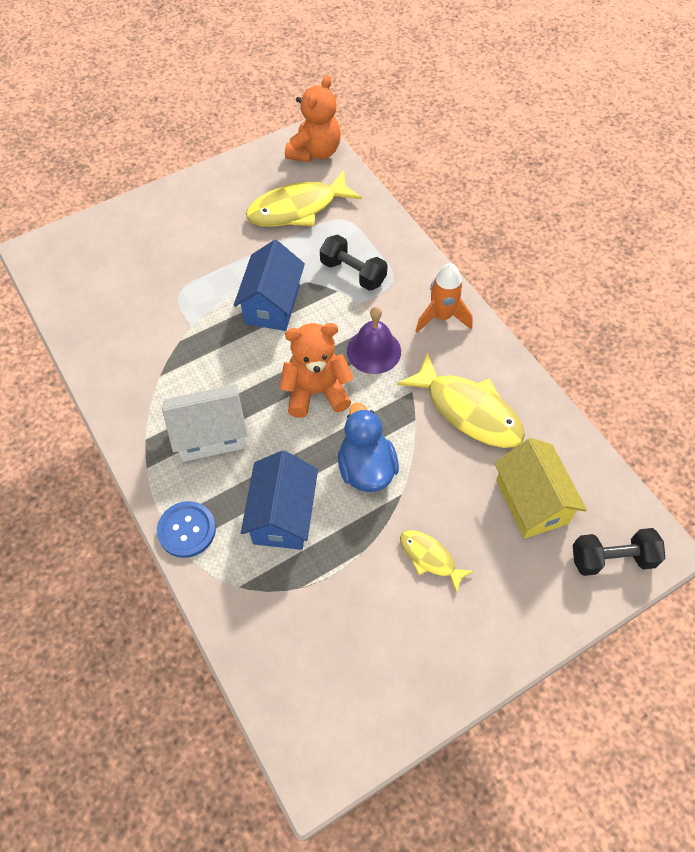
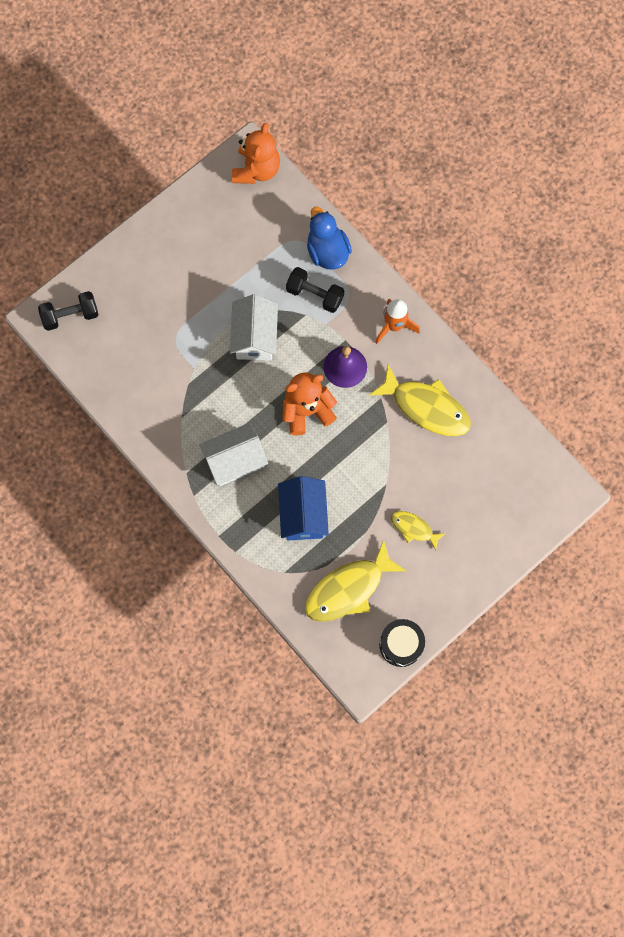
camera: 10 degrees left, 15 degrees up
blue button [157,501,216,558] -> none
blue house [234,240,305,331] -> white house [230,294,278,360]
yellow fish [246,170,362,227] -> yellow fish moved to [305,539,406,622]
blue duck [338,403,399,492] -> blue duck moved to [307,207,352,270]
yellow house [494,438,587,539] -> none
black dumbbell [573,528,665,576] -> black dumbbell moved to [38,291,98,331]
none -> black drum [379,619,425,667]

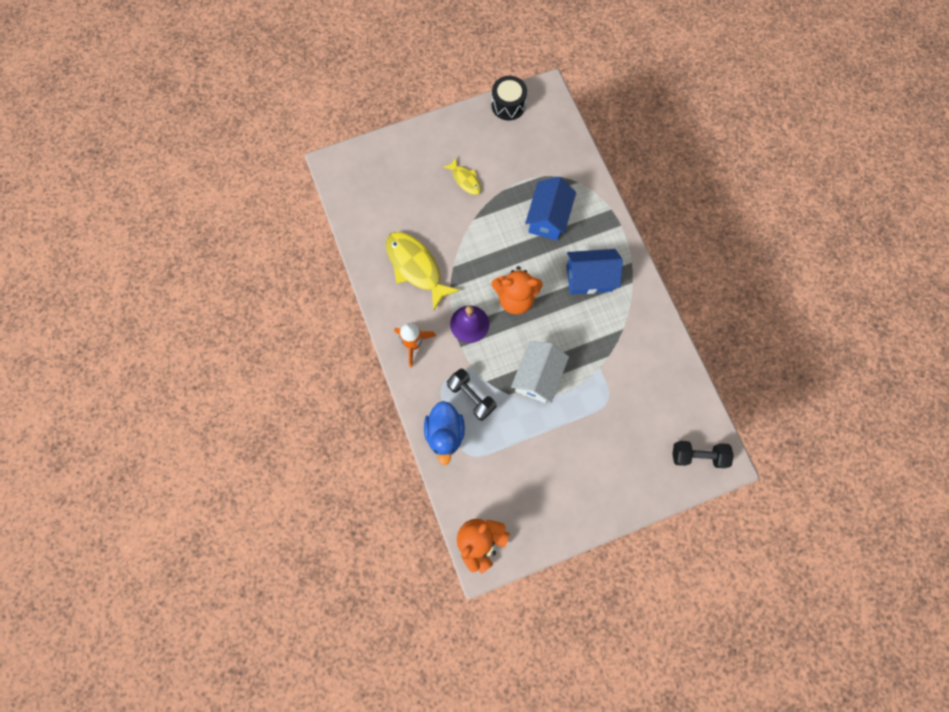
camera: 160 degrees left, 0 degrees up
white house [199,423,268,486] -> blue house [567,249,623,294]
yellow fish [305,539,406,622] -> none

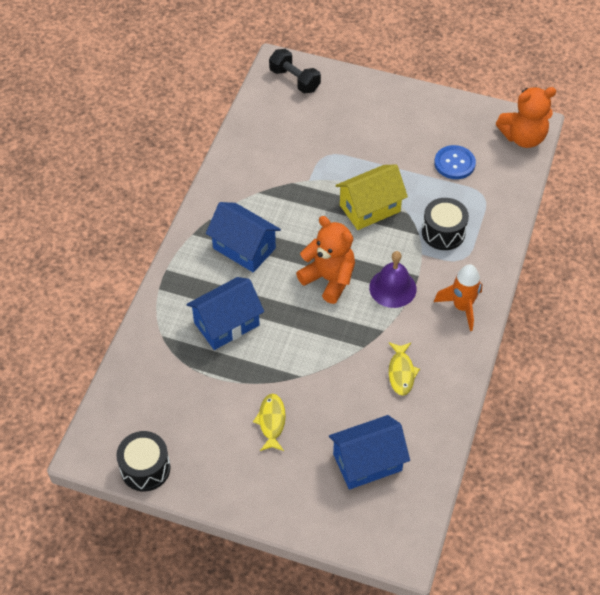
camera: 140 degrees left, 20 degrees down
yellow fish [386,232,460,310] -> yellow fish [389,342,420,396], size x0.53
blue duck [424,401,465,465] -> none
black dumbbell [447,369,497,421] -> black drum [422,198,469,250]
white house [511,341,569,403] -> yellow house [335,164,408,230]
none -> blue house [329,415,410,490]
none -> blue button [434,145,476,179]

